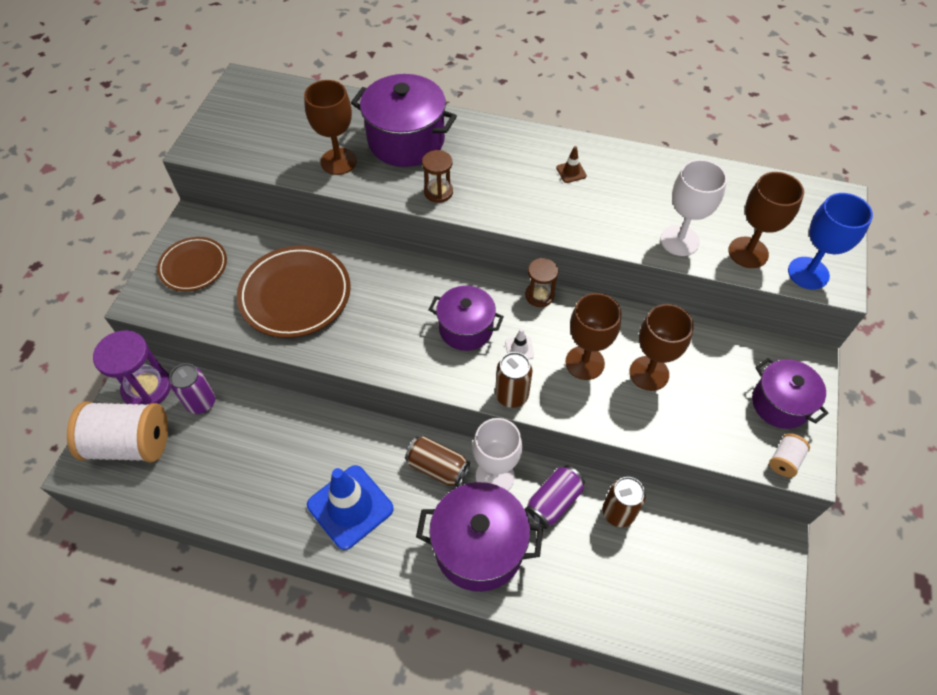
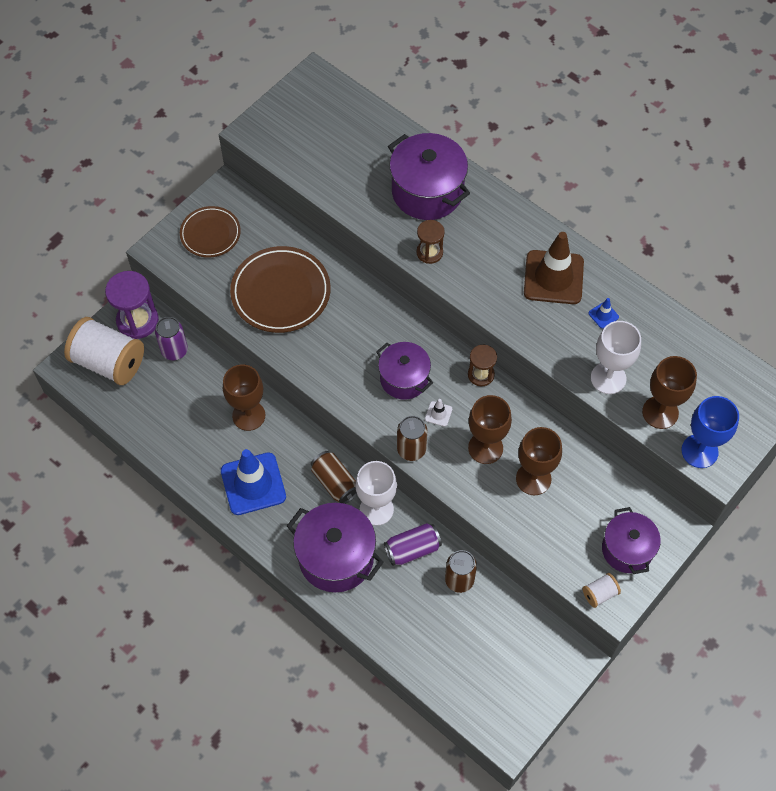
camera: 25 degrees right, 5 degrees up
brown goblet [304,80,357,175] -> brown goblet moved to [223,364,265,431]
brown traffic cone [556,146,587,183] -> brown traffic cone [524,232,584,304], size x2.47
none -> blue traffic cone [588,298,619,329]

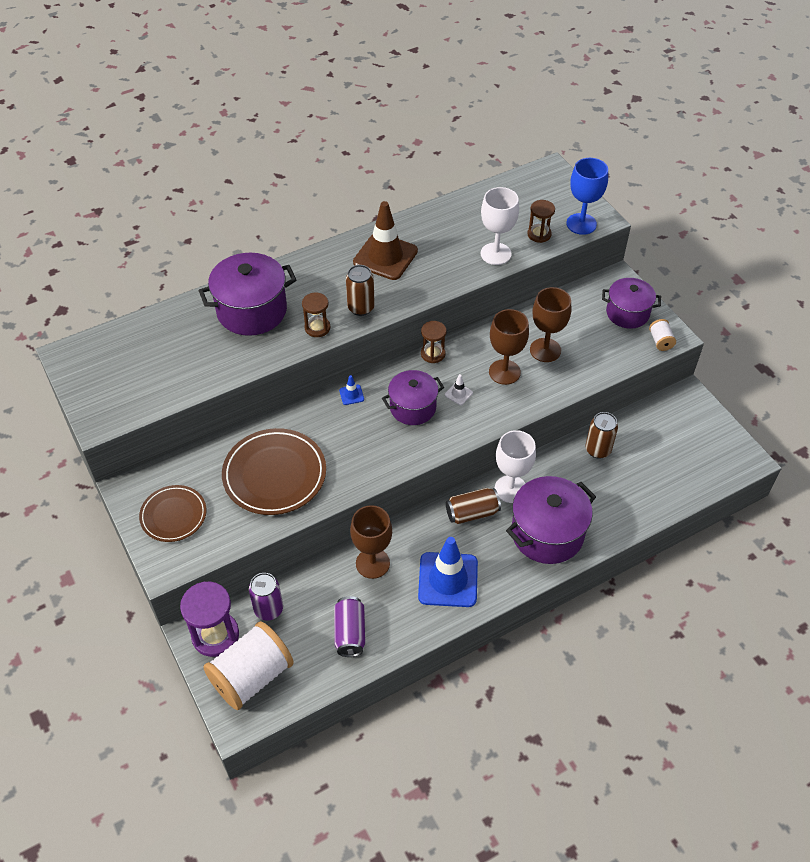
camera: 70 degrees left, 10 degrees down
purple can [384,523,442,566] -> purple can moved to [334,596,365,657]
brown can [397,416,428,461] -> brown can moved to [346,265,375,316]
blue traffic cone [588,298,619,329] -> blue traffic cone moved to [339,375,364,405]
brown goblet [642,356,697,429] -> brown hourglass [528,200,555,243]

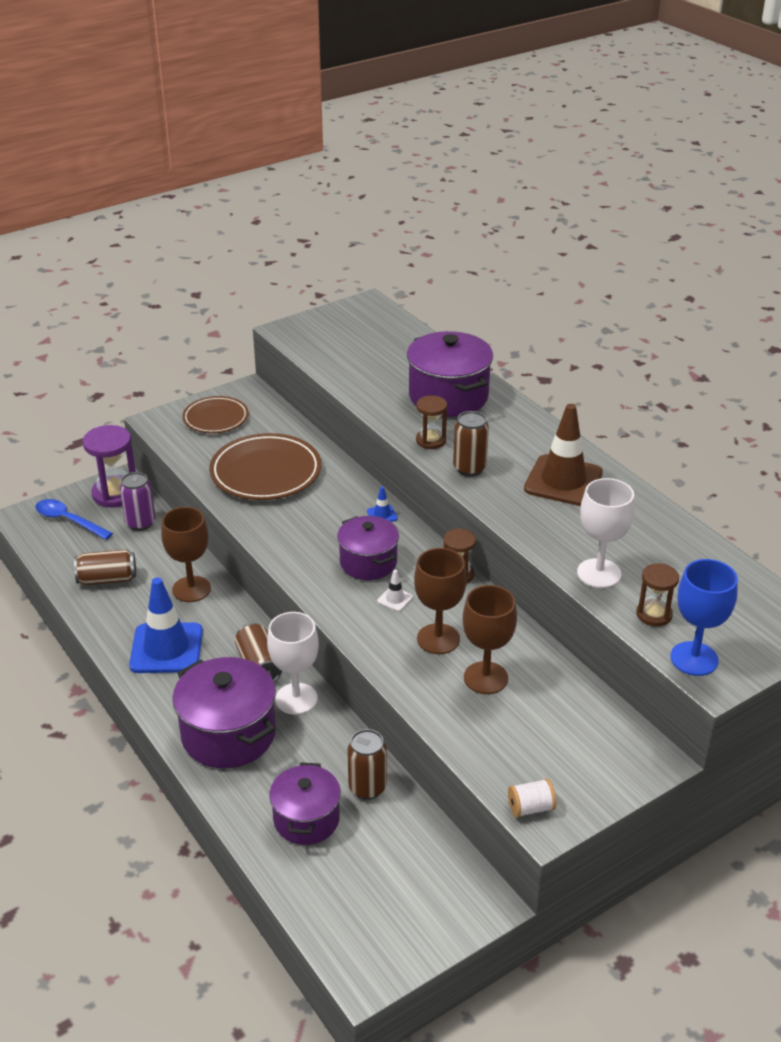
camera: 85 degrees right, 15 degrees down
white spool [203,621,294,710] -> blue spoon [35,499,113,540]
purple can [334,596,365,657] -> brown can [74,550,136,585]
purple pot [602,278,661,329] -> purple pot moved to [269,763,341,845]

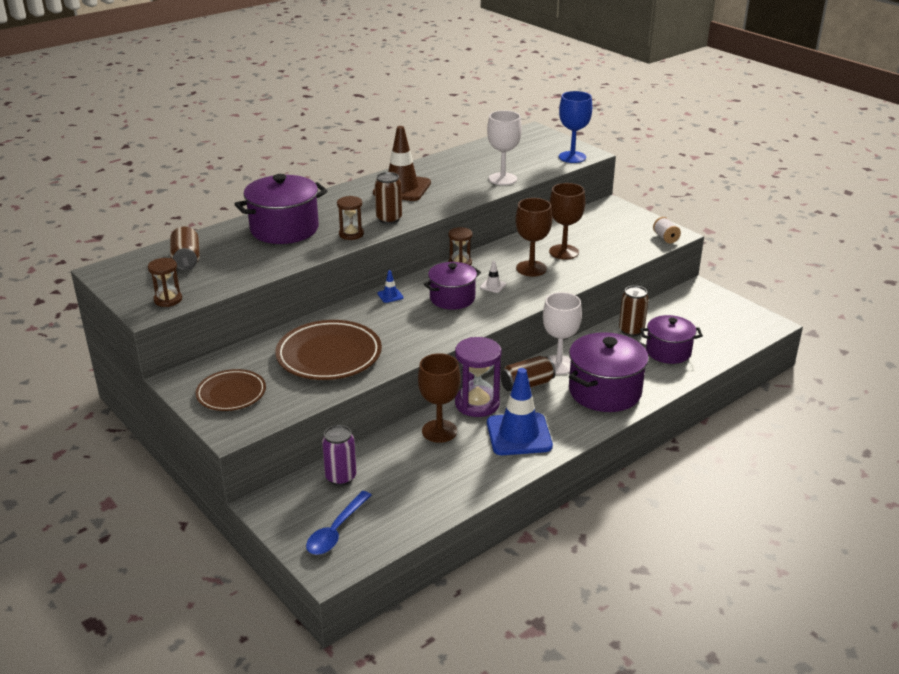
camera: 95 degrees left, 5 degrees down
brown can [74,550,136,585] -> brown can moved to [170,226,200,270]
purple hourglass [83,425,136,507] -> purple hourglass moved to [455,337,501,417]
brown hourglass [636,563,679,626] -> brown hourglass moved to [148,258,182,307]

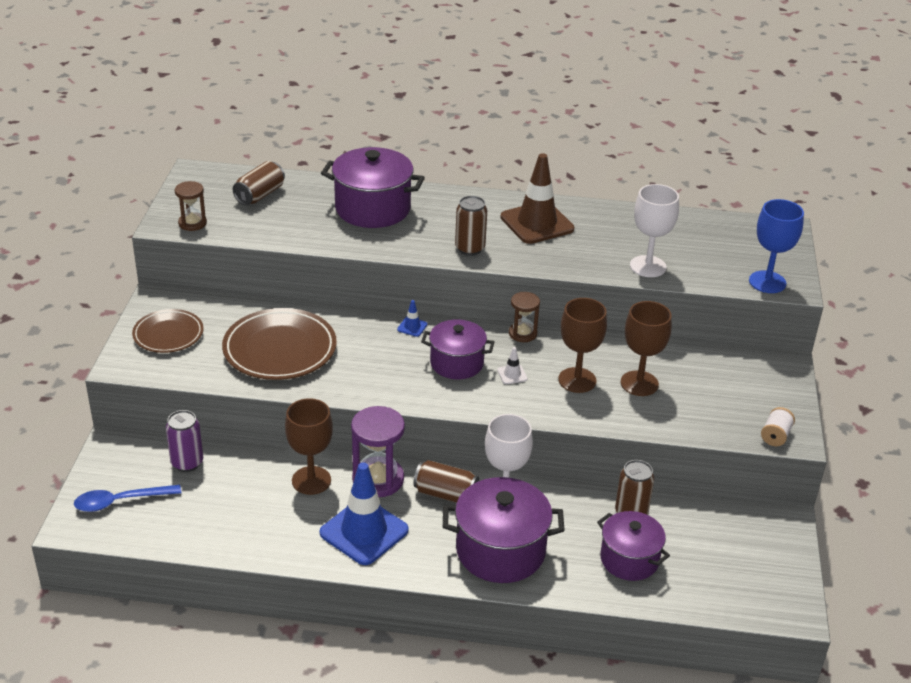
camera: 45 degrees right, 5 degrees up
brown hourglass [337,196,364,240] -> none

